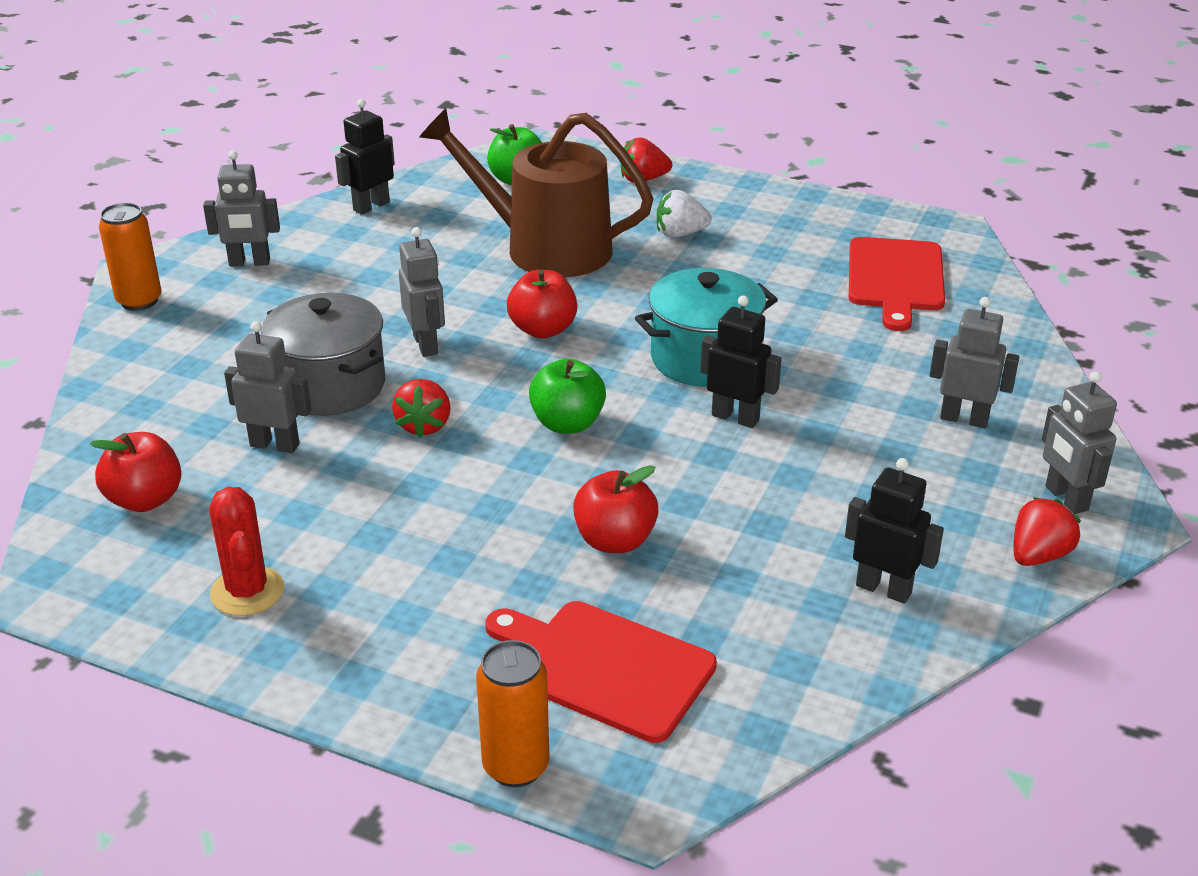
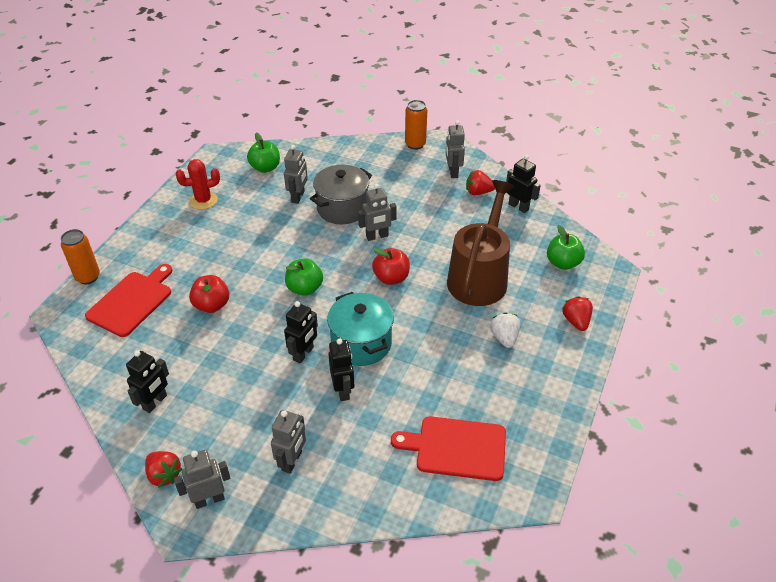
camera: 90 degrees right, 10 degrees up
red apple [90,432,181,512] -> green apple [247,132,280,173]
red strawberry [392,379,451,438] -> red strawberry moved to [466,170,495,195]
none -> black robot [328,338,354,401]

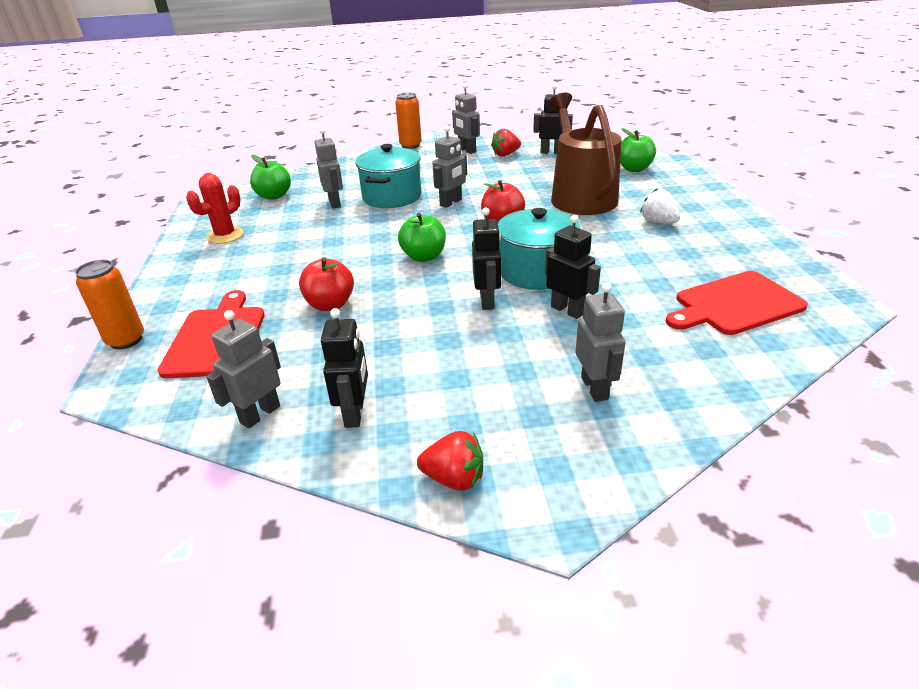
camera: 30 degrees left, 10 degrees down
grey robot [174,450,230,509] -> grey robot moved to [206,310,281,428]
grey pot [310,165,372,224] -> turquoise pot [355,144,421,208]
red strawberry [562,296,593,331] -> none

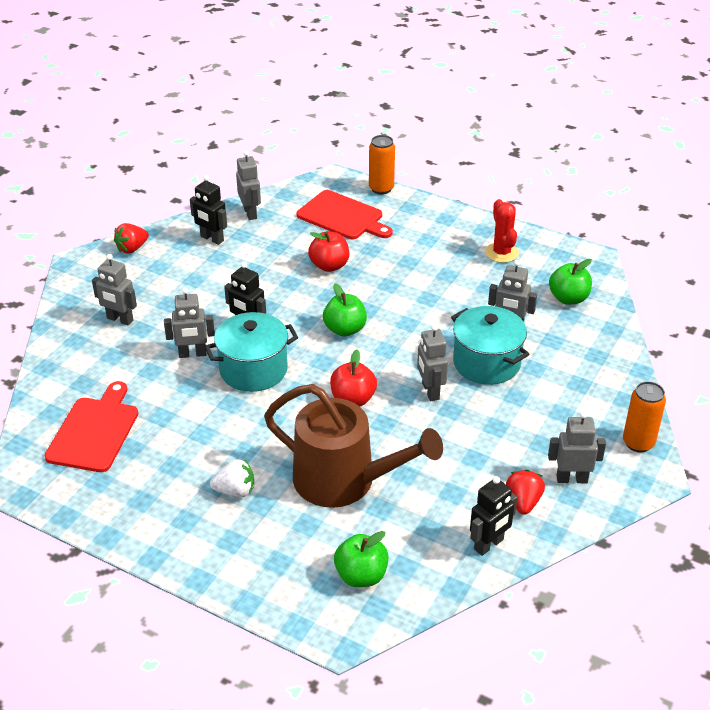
camera: 125 degrees right, 5 degrees up
black robot [545,215,601,319] -> grey robot [164,288,215,358]

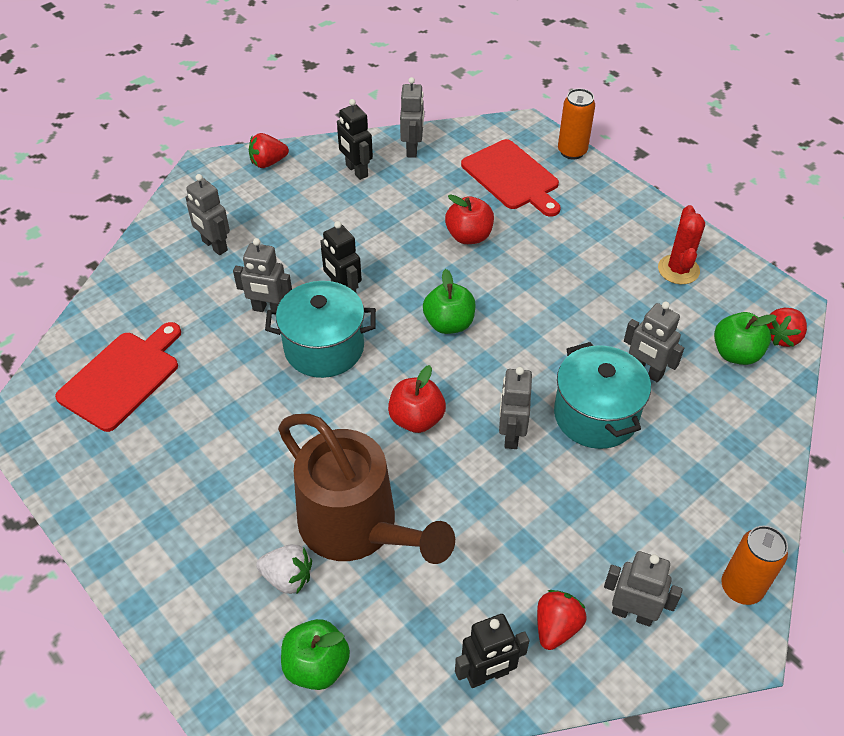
camera: 20 degrees right, 10 degrees up
white strawberry [210,459,254,497] -> white strawberry moved to [256,544,312,594]
none -> red strawberry [766,308,807,347]

